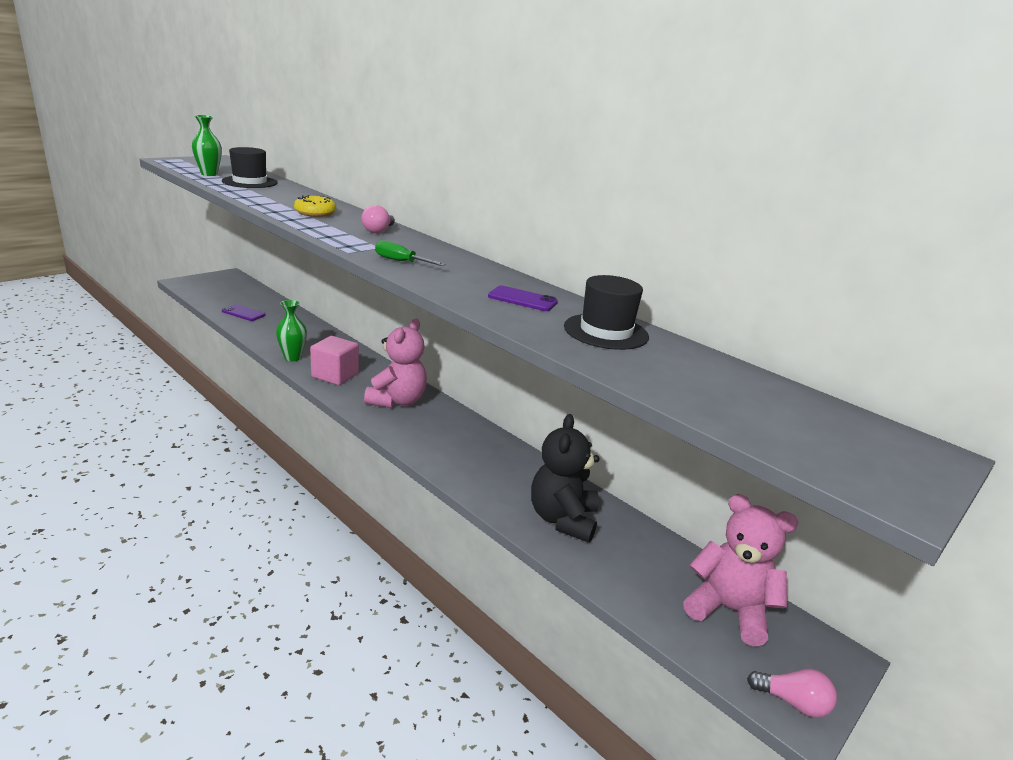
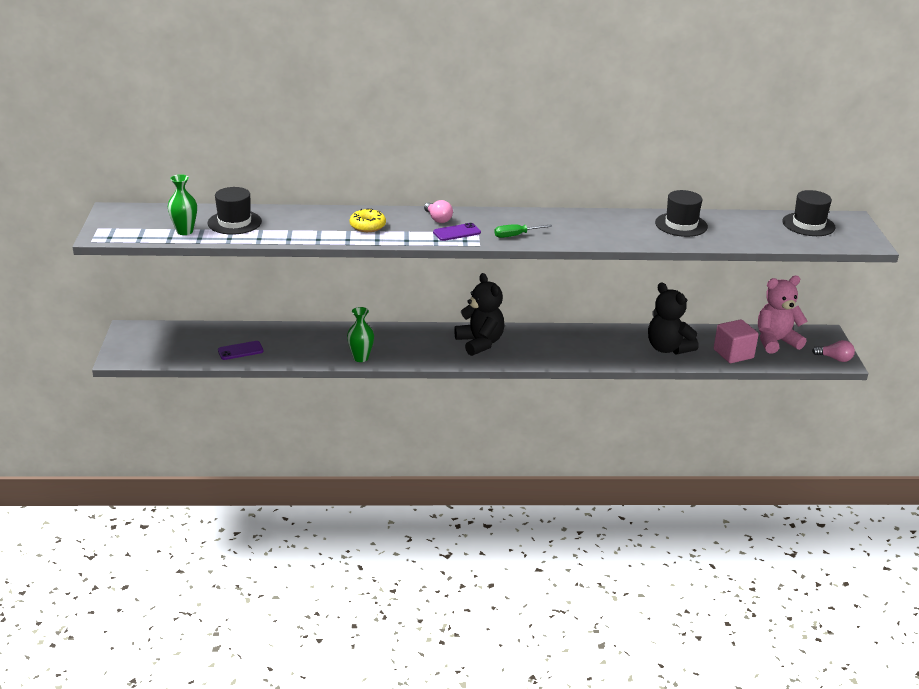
camera: 45 degrees left, 5 degrees up
pink cube [310,336,359,385] -> pink cube moved to [714,319,759,363]
pink teddy bear [364,318,427,408] -> black teddy bear [454,273,504,356]
purple phone [488,286,558,311] -> purple phone moved to [433,223,481,241]
pink light bulb [747,669,837,718] -> pink light bulb turned 45 degrees clockwise [812,340,855,362]
none -> black hat [782,190,835,236]

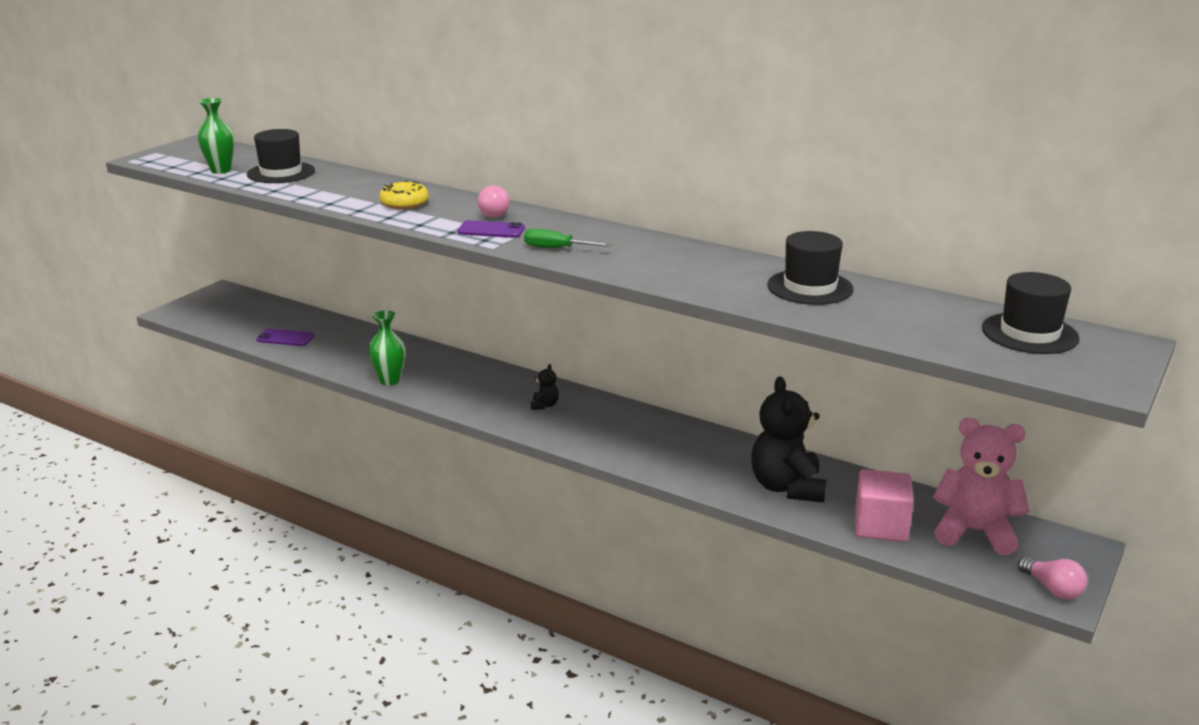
camera: 35 degrees right, 5 degrees down
black teddy bear [454,273,504,356] -> black teddy bear [531,364,559,410], size x0.43

